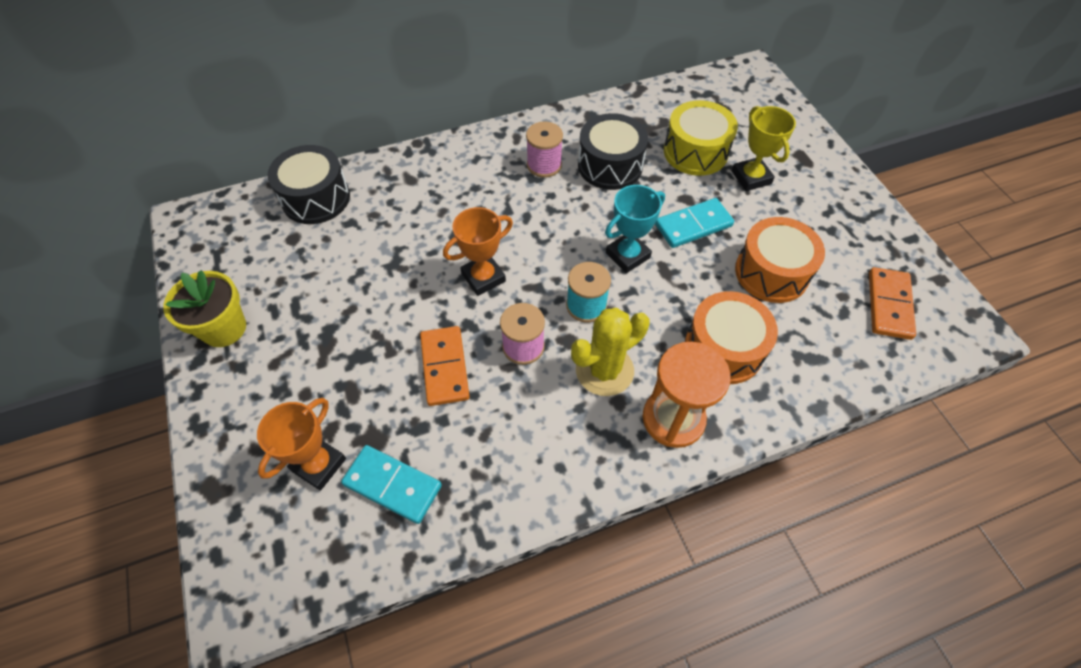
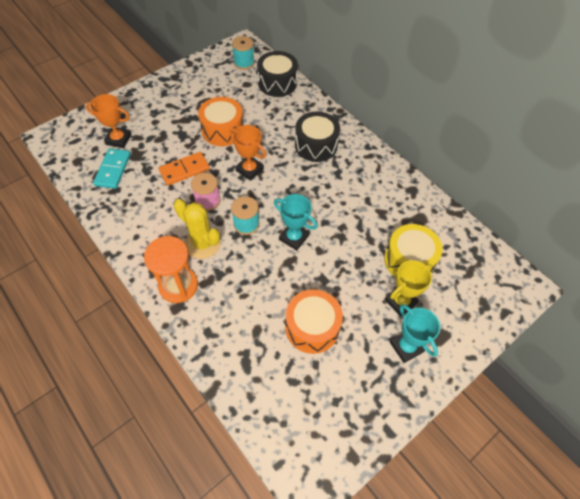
camera: 70 degrees right, 0 degrees up
yellow flower pot [163,270,246,347] -> none
pink spool [526,122,563,178] -> none
black drum [578,113,648,190] -> black drum moved to [295,111,340,162]
turquoise domino [655,198,734,248] -> none
orange drum [685,291,778,384] -> orange drum moved to [198,97,243,146]
orange domino [869,267,916,340] -> none
none -> turquoise spool [232,36,254,70]
none -> turquoise trophy [390,304,440,363]

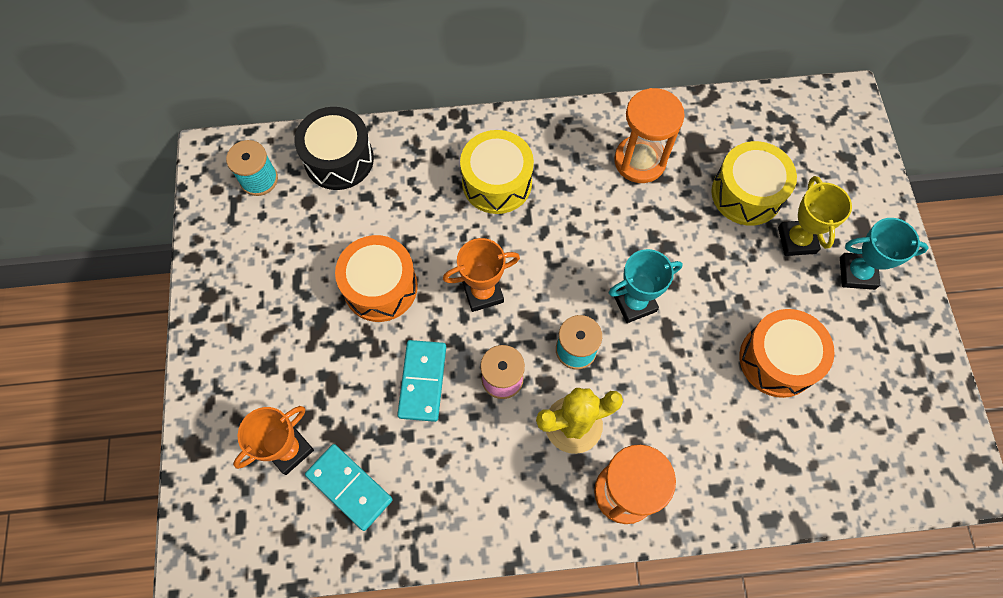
camera: 55 degrees left, 10 degrees up
orange domino [159,152,210,186] -> turquoise domino [397,340,446,422]
black drum [295,111,340,162] -> yellow drum [460,130,534,214]
none -> orange hourglass [614,88,685,183]

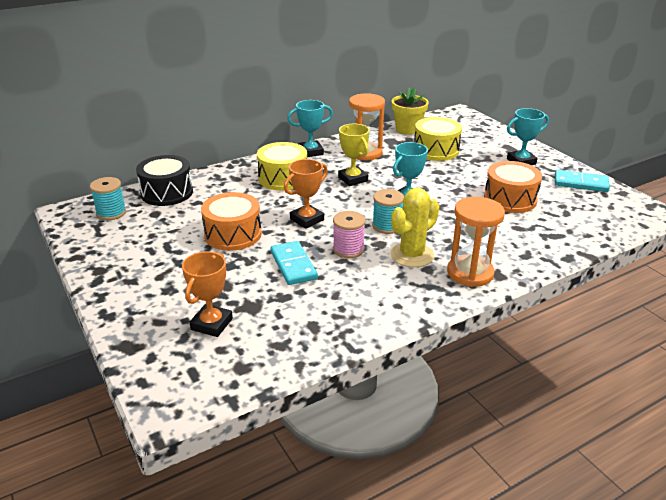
camera: 25 degrees left, 35 degrees down
turquoise domino [305,444,393,531] -> turquoise domino moved to [555,170,610,192]
yellow trophy [778,176,852,256] -> yellow trophy moved to [338,124,369,186]
none -> turquoise trophy [287,100,333,157]
none -> yellow flower pot [392,87,429,135]

